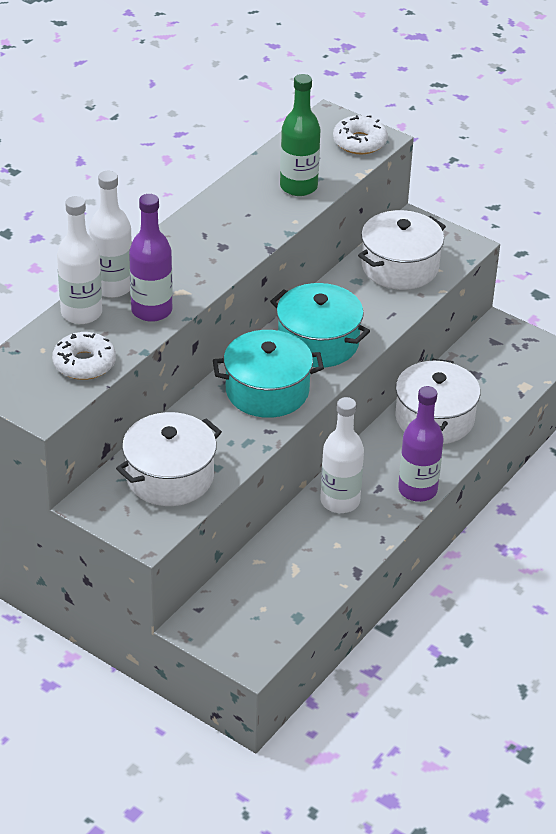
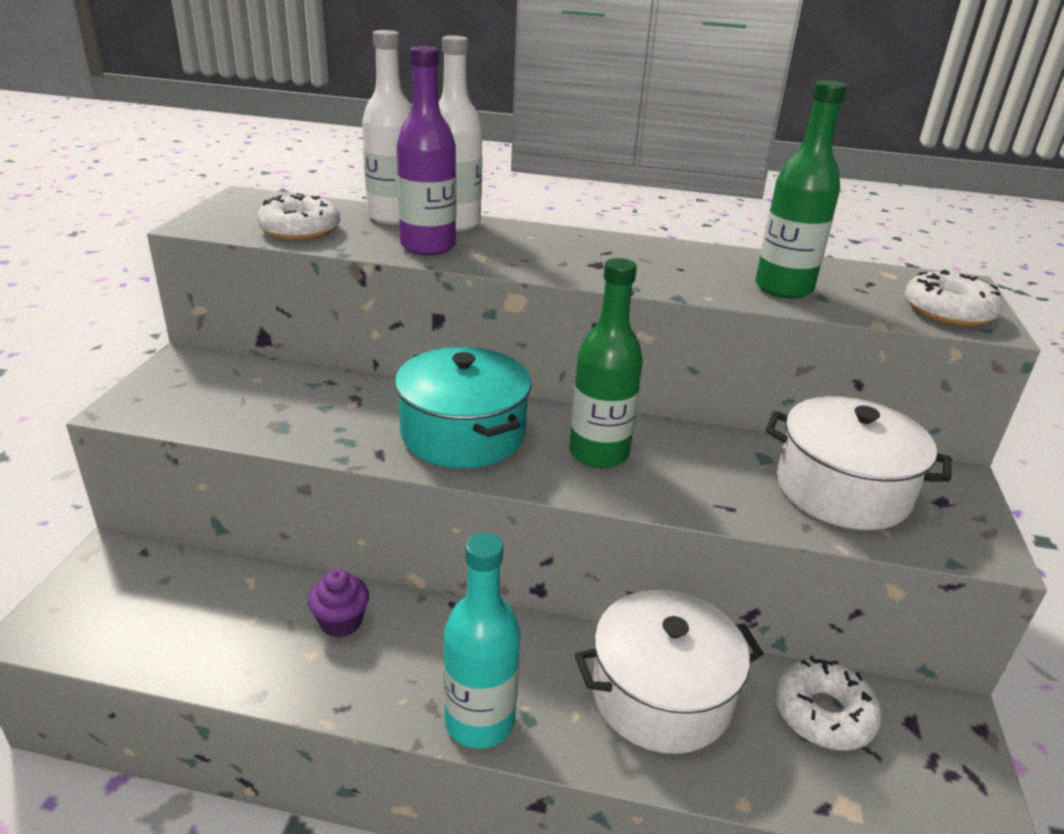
camera: 65 degrees right, 10 degrees down
white pot [116,412,222,506] -> none
turquoise pot [270,283,370,367] -> green bottle [569,258,643,468]
white bottle [320,397,364,513] -> none
purple bottle [398,386,443,502] -> turquoise bottle [443,533,520,749]
none -> purple cupcake [308,569,369,638]
none -> white donut [775,656,882,750]

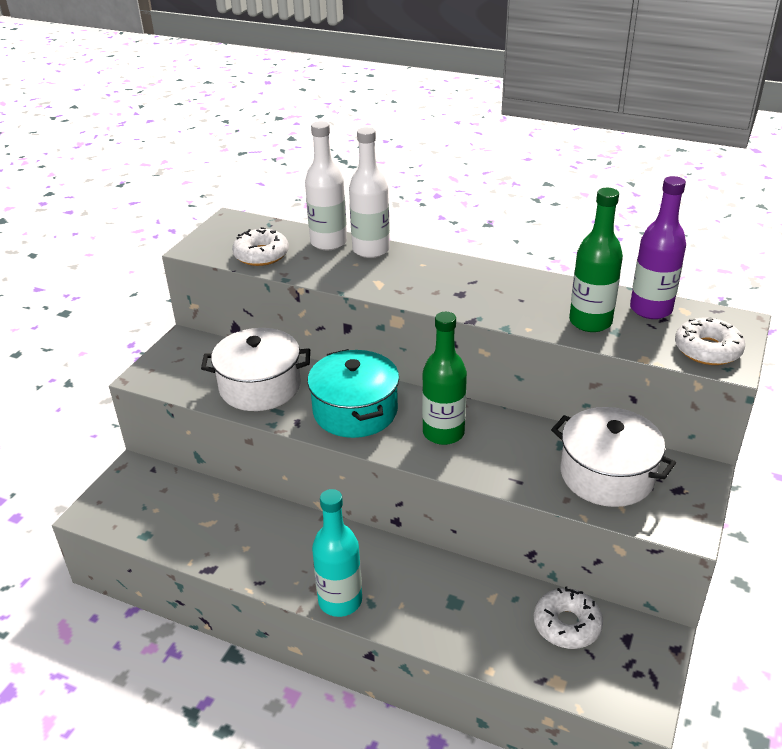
camera: 15 degrees right, 5 degrees up
purple cupcake [308,569,369,638] -> none
purple bottle [397,46,456,255] -> purple bottle moved to [630,176,686,319]
white pot [575,590,764,754] -> white pot moved to [201,328,310,411]

